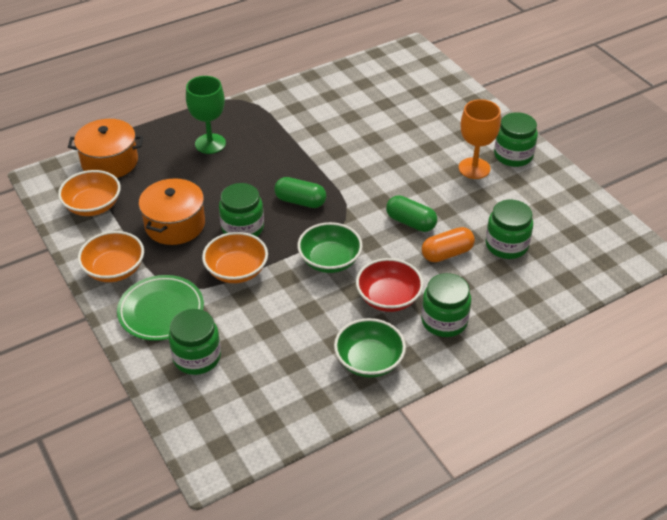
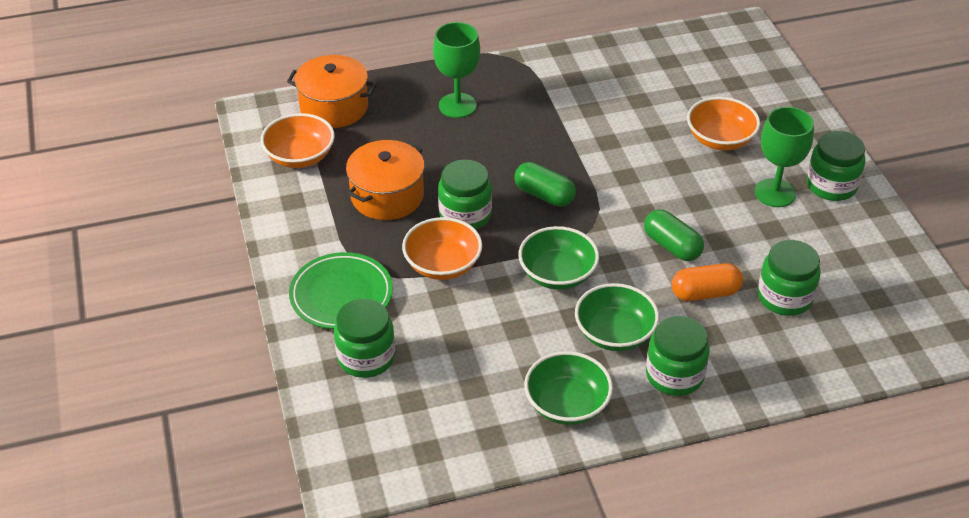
camera: 15 degrees right, 0 degrees up
orange bowl [78,231,144,282] -> orange bowl moved to [687,97,760,150]
red bowl [356,258,423,312] -> green bowl [575,283,659,351]
orange goblet [459,99,501,179] -> green goblet [755,107,814,207]

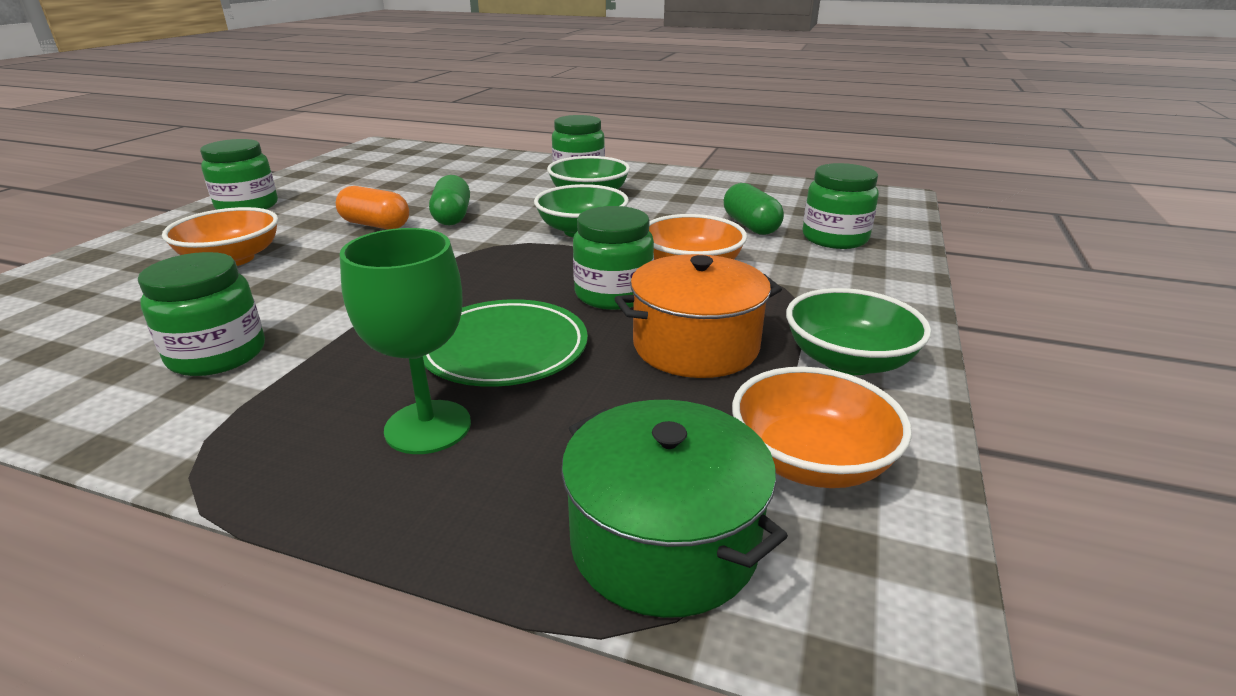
camera: 145 degrees left, 15 degrees down
orange pot [287,55,377,128] -> green pot [561,400,788,618]
green plate [289,252,393,329] -> green plate moved to [423,299,588,387]
green capsule [514,162,576,207] -> green capsule moved to [724,183,784,235]
green bowl [524,351,613,425] -> green bowl moved to [786,288,931,375]
orange capsule [672,263,743,301] -> orange capsule moved to [336,186,409,229]
green goblet [755,107,814,207] -> none
green jar [758,240,821,316] -> green jar moved to [138,252,265,376]

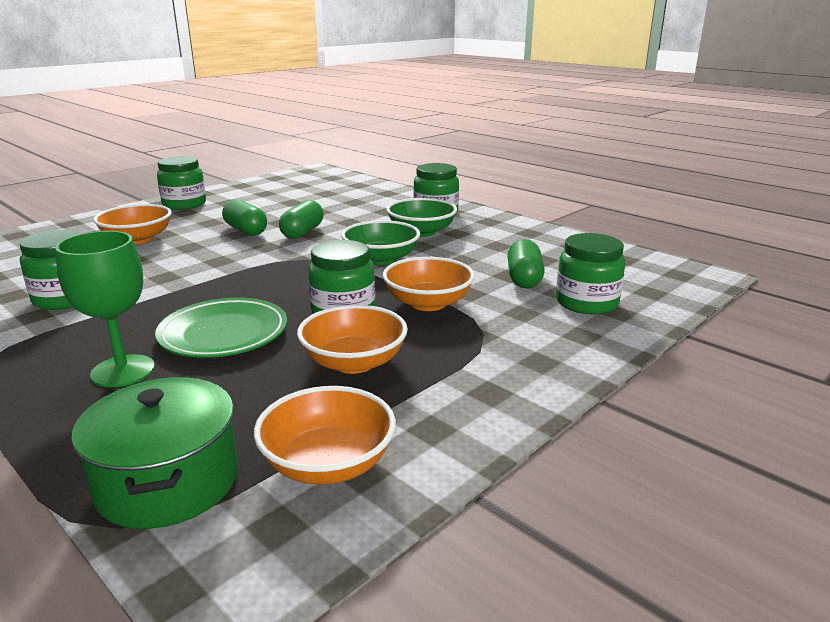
camera: 25 degrees right, 5 degrees down
orange capsule [336,186,409,229] -> green capsule [222,199,267,236]
orange pot [615,254,782,378] -> orange bowl [297,305,408,374]
green bowl [786,288,931,375] -> none

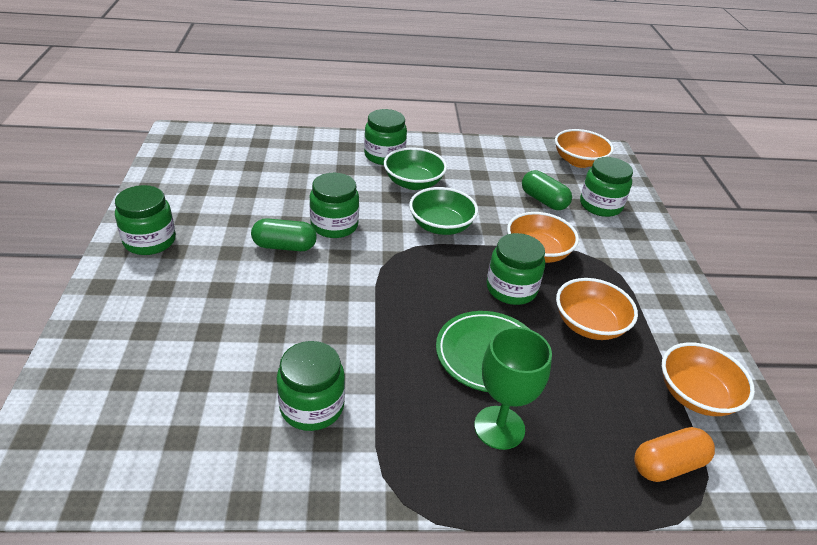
camera: 50 degrees left, 15 degrees up
green pot [71,377,238,529] -> orange capsule [634,427,715,482]
orange bowl [93,204,172,244] -> orange bowl moved to [555,129,614,168]
green capsule [279,200,323,239] -> green jar [310,173,359,238]

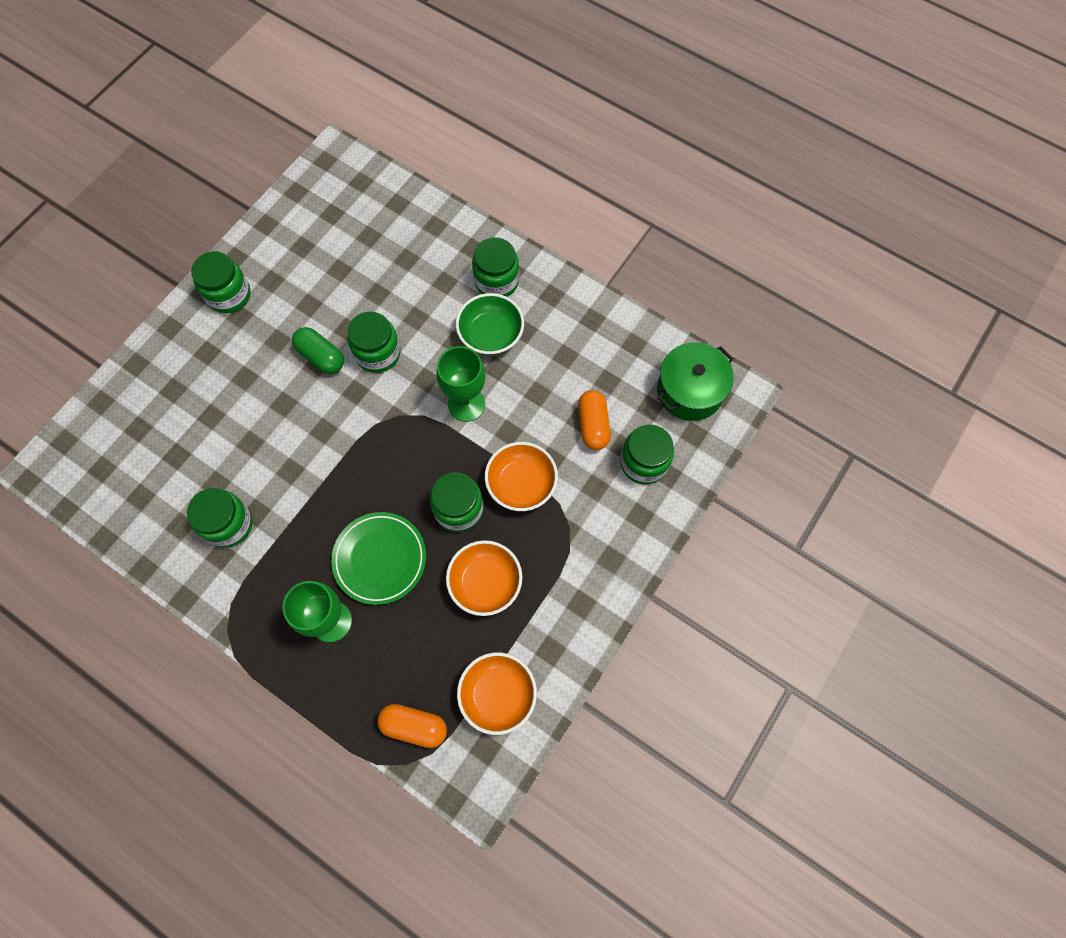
camera: 40 degrees right, 30 degrees up
green bowl [409,187,478,235] -> green goblet [436,346,485,422]
green capsule [522,170,572,210] -> orange capsule [578,390,611,450]
orange bowl [555,129,614,168] -> green pot [657,342,734,421]

